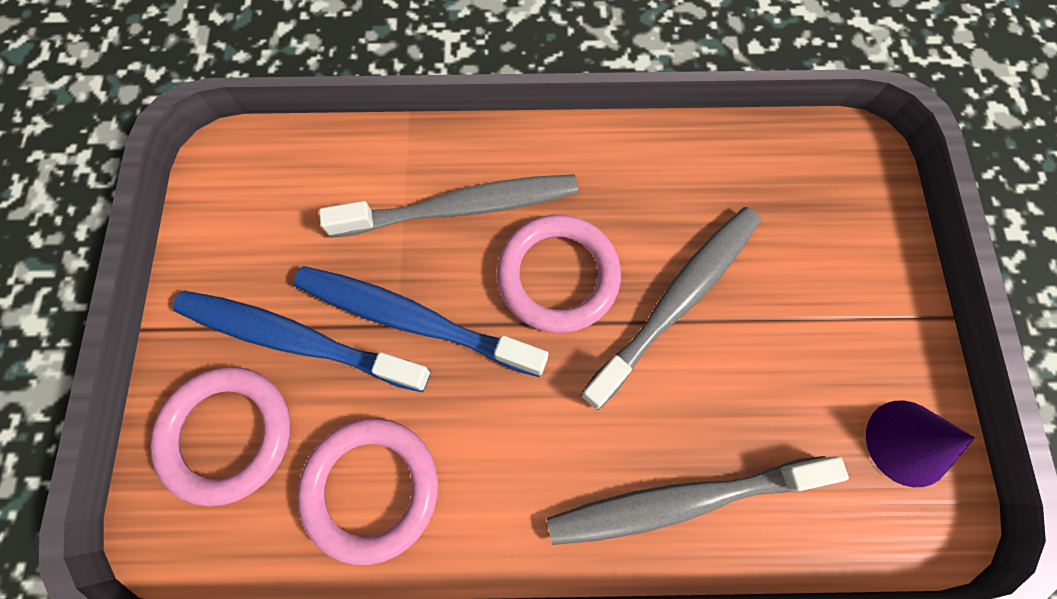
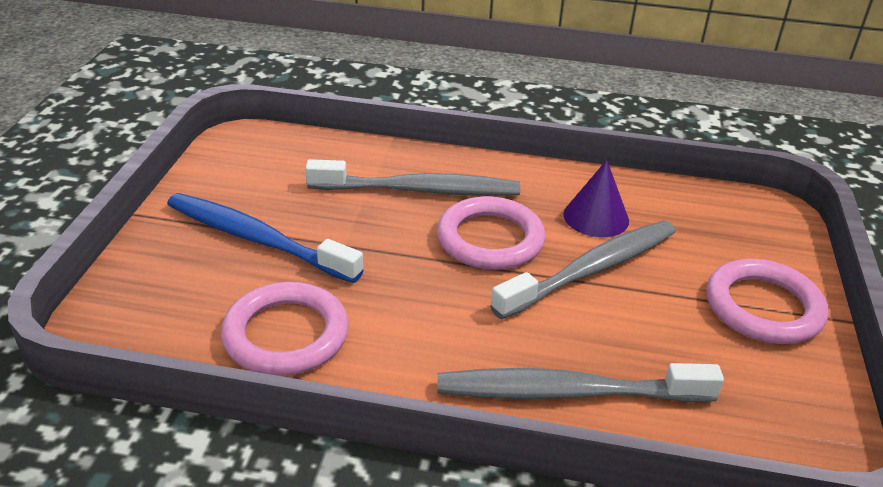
camera: 10 degrees right, 35 degrees down
pink ring [150,367,291,506] -> pink ring moved to [706,259,828,344]
blue toothbrush [293,266,548,377] -> none
purple cone [866,401,975,487] -> purple cone moved to [564,160,629,237]

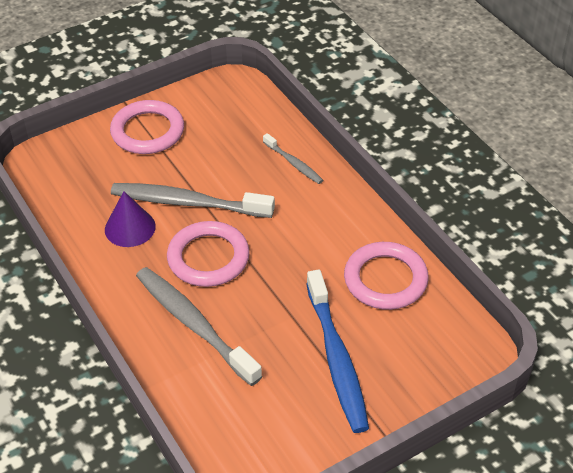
camera: 130 degrees left, 10 degrees up
grey toothbrush [437,363,724,402] -> grey toothbrush [263,133,323,184], size x0.51

